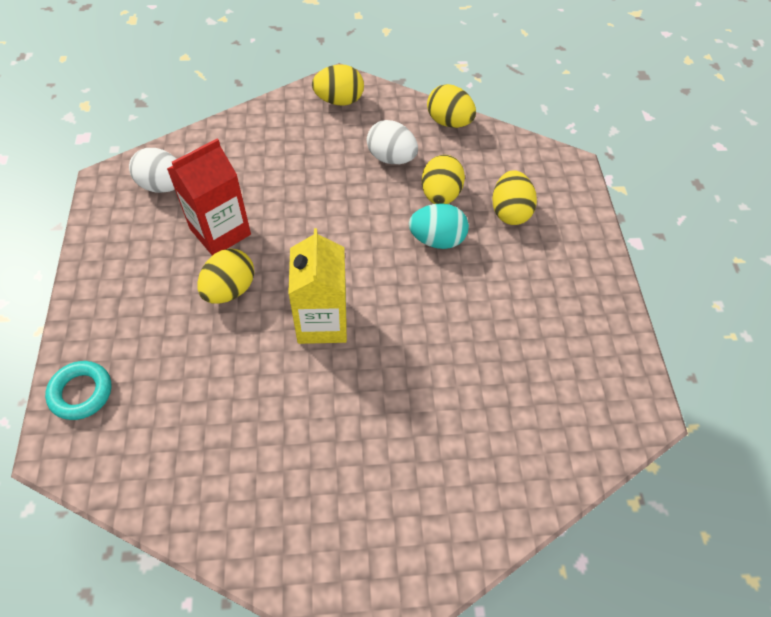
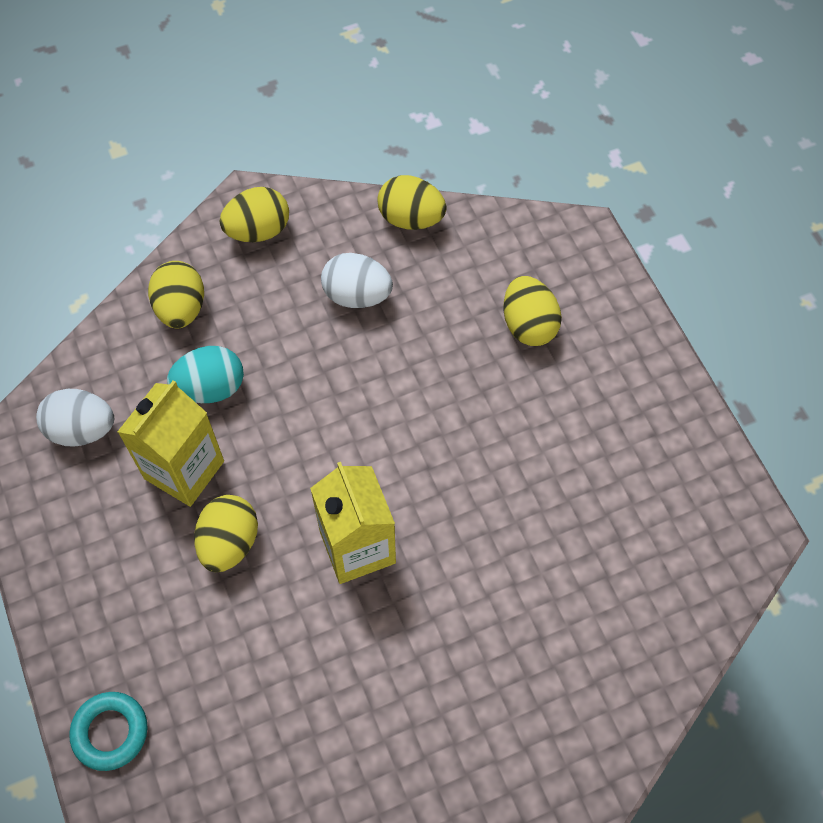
camera: 15 degrees left, 5 degrees up
red carton [167,138,251,256] -> yellow carton [117,380,224,507]
turquoise egg [409,203,469,249] -> turquoise egg moved to [167,346,244,403]
yellow egg [422,155,465,204] -> yellow egg moved to [148,261,204,328]

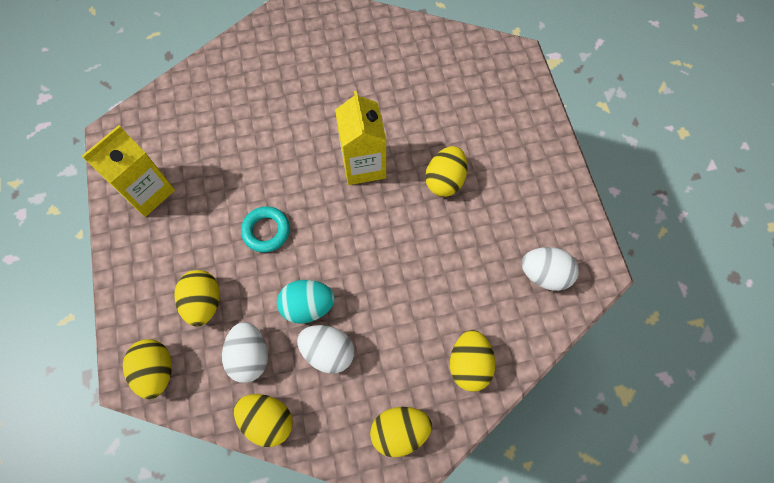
camera: 170 degrees left, 5 degrees up
turquoise ring [69,692,147,771] -> turquoise ring moved to [241,206,290,252]
yellow carton [117,380,224,507] -> yellow carton moved to [82,125,175,217]
turquoise egg [167,346,244,403] -> turquoise egg moved to [277,280,335,324]
none -> yellow egg [123,339,172,399]
none -> white egg [222,322,268,383]

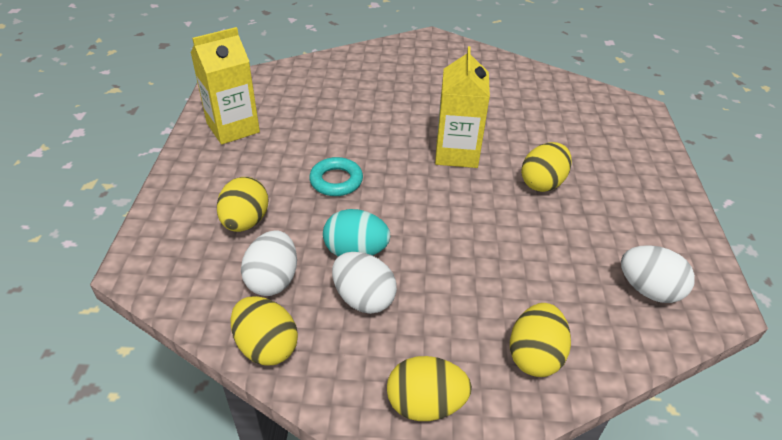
camera: 15 degrees right, 25 degrees down
yellow egg [123,339,172,399] -> none

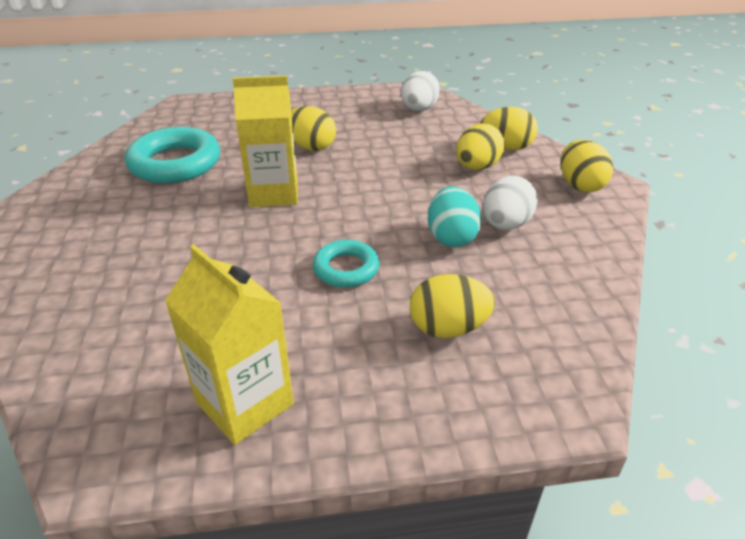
camera: 100 degrees left, 5 degrees down
yellow egg [230,296,298,366] -> yellow egg moved to [456,123,505,170]
white egg [241,230,297,296] -> none
none -> turquoise ring [125,127,220,183]

